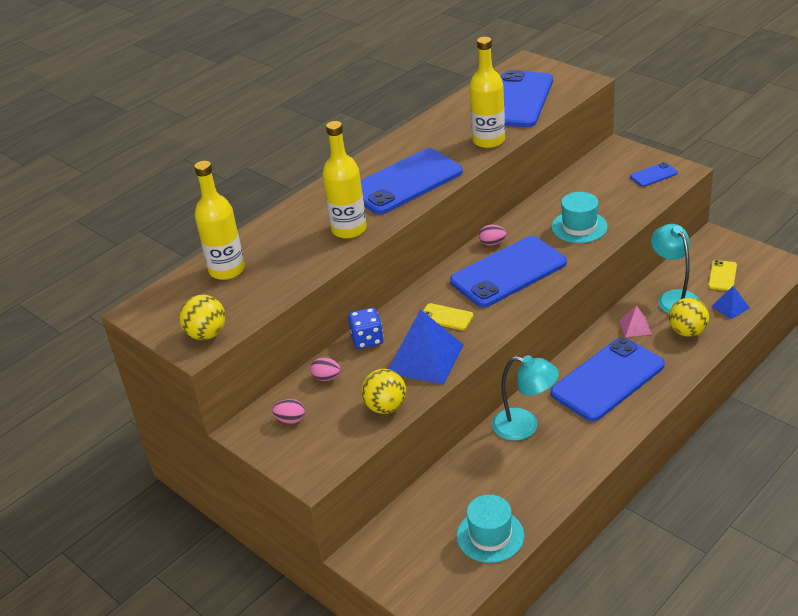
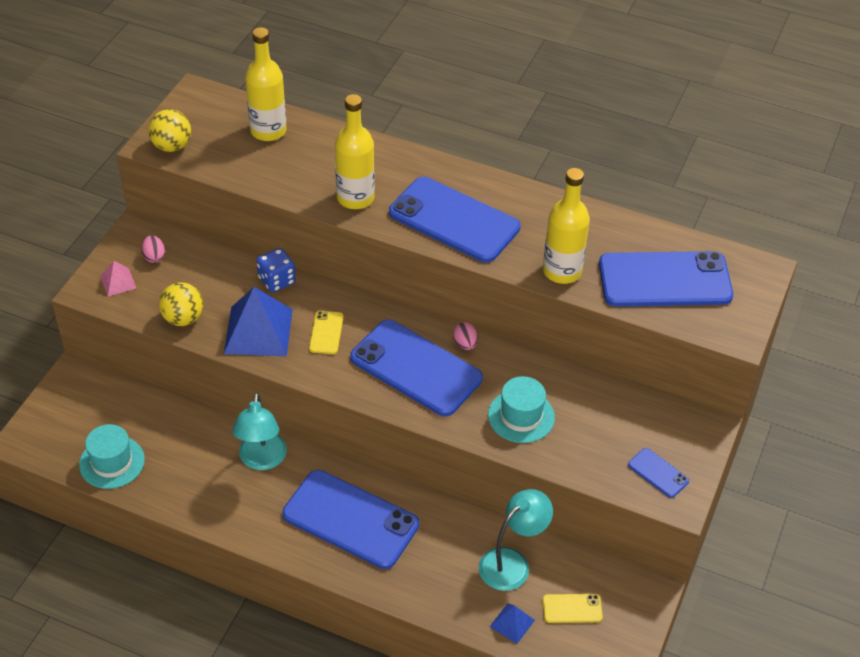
camera: 65 degrees right, 10 degrees up
pink egg [310,357,341,381] -> none
pink pyramid [619,305,652,337] -> pink pyramid moved to [100,261,136,296]
yellow ball [669,298,709,337] -> none

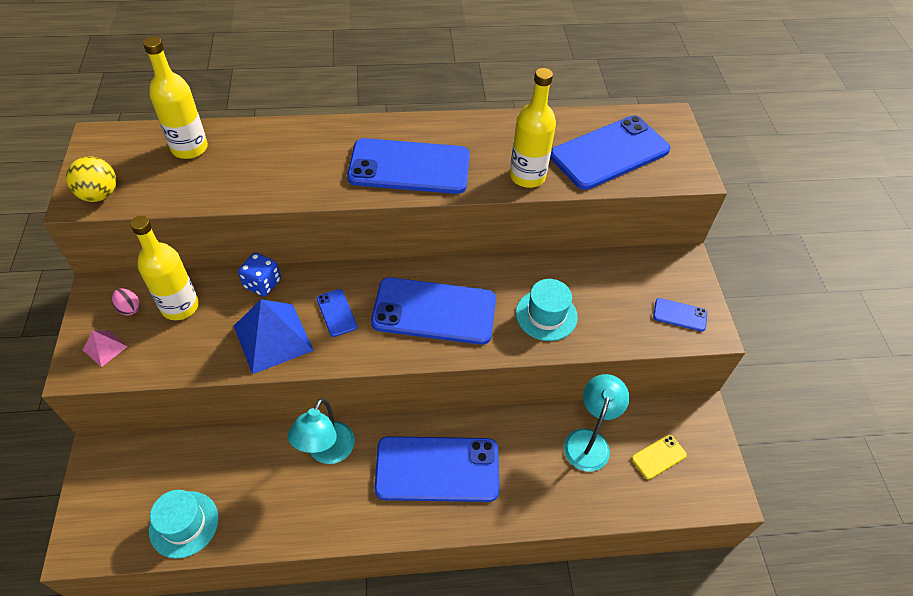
camera: 30 degrees left, 5 degrees up
yellow ball [159,282,203,326] -> none
turquoise lamp [232,392,287,470] -> turquoise lamp turned 45 degrees clockwise [288,399,355,464]
yellow phone [309,311,344,354] -> blue phone [316,289,357,337]
yellow bottle [335,94,375,209] -> yellow bottle moved to [130,216,199,320]
pink egg [453,322,478,350] -> none
blue pyramid [490,603,535,644] -> none

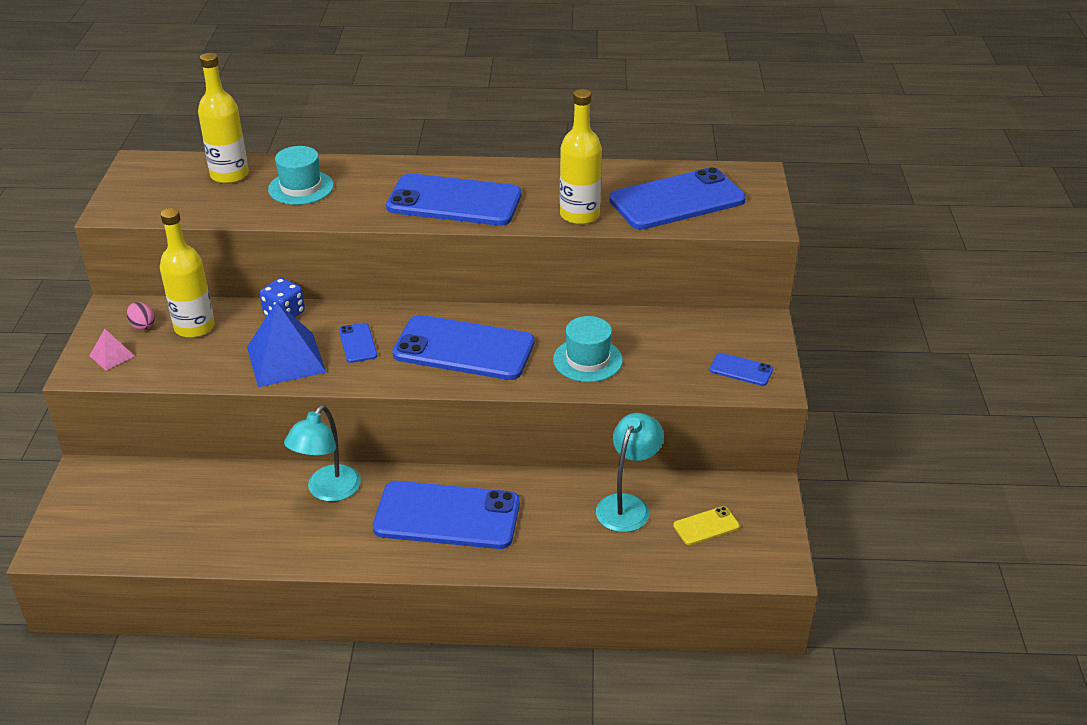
camera: 10 degrees right, 15 degrees down
yellow ball [66,156,116,202] -> none
turquoise hat [149,490,219,558] -> turquoise hat moved to [268,146,334,205]

